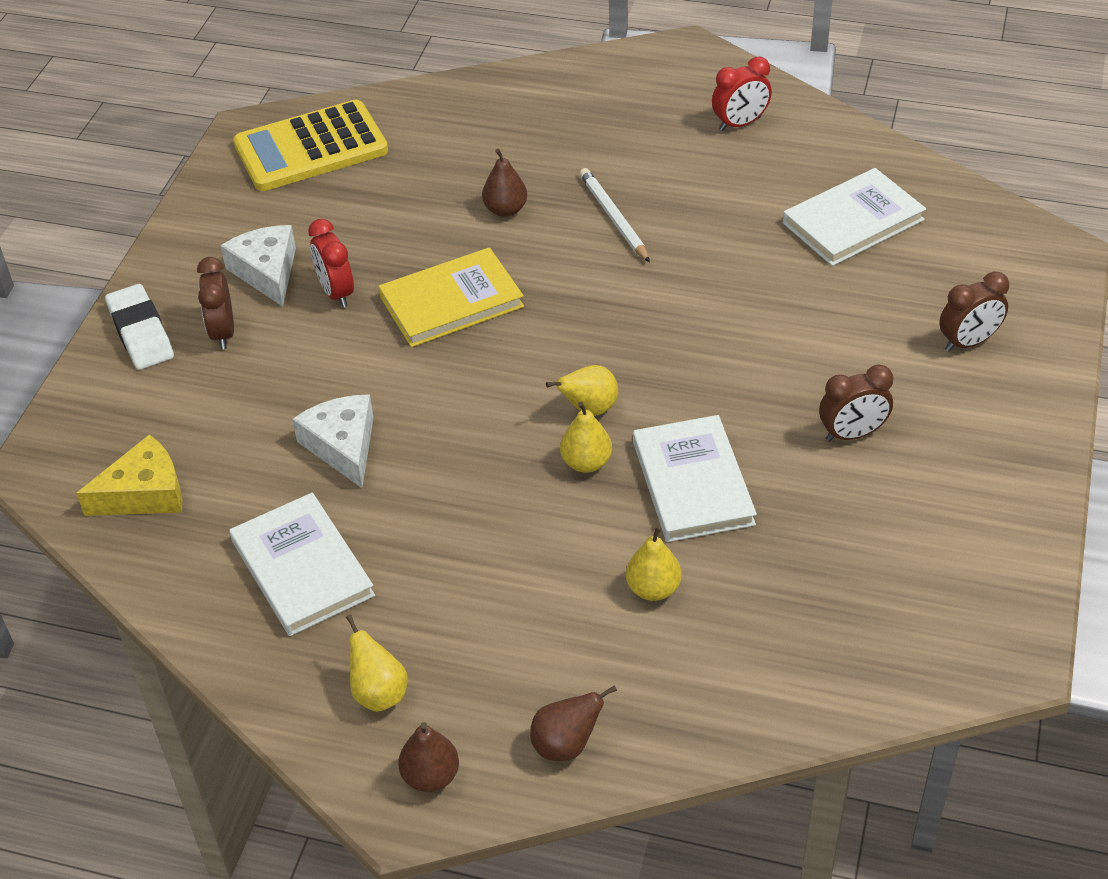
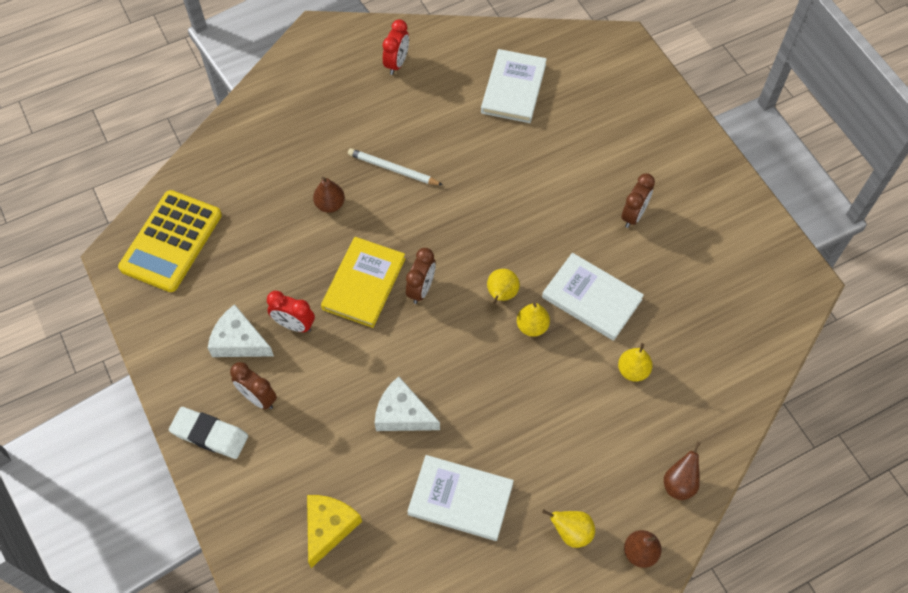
camera: 45 degrees left, 15 degrees up
brown clock [939,272,1009,352] -> brown clock moved to [406,248,436,304]

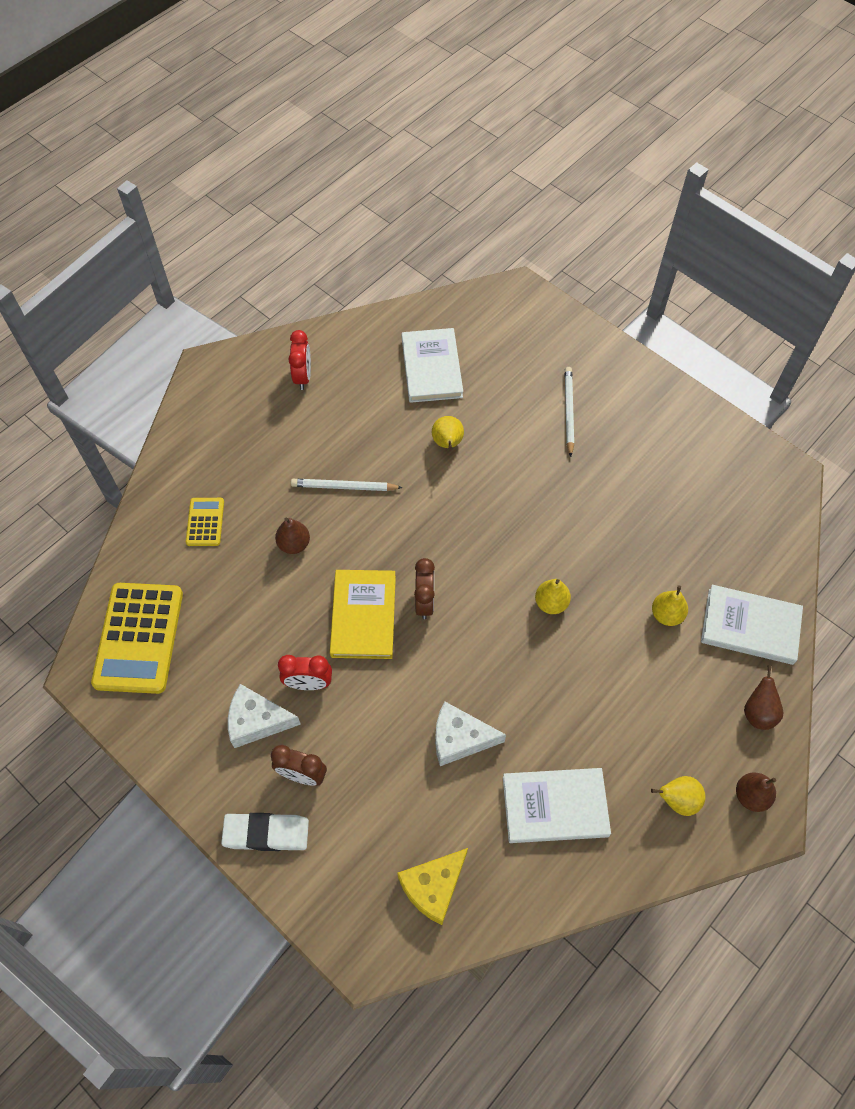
camera: 20 degrees left, 0 degrees up
yellow cheese [307,495,362,568] -> yellow cheese turned 135 degrees counterclockwise [397,848,468,925]
yellow pear [487,269,520,304] -> yellow pear moved to [432,416,464,449]
white book [542,253,644,341] -> white book moved to [701,585,803,665]
brown clock [621,173,655,228] -> none
none -> yellow calculator [186,498,224,546]
none -> white pencil [565,367,574,457]

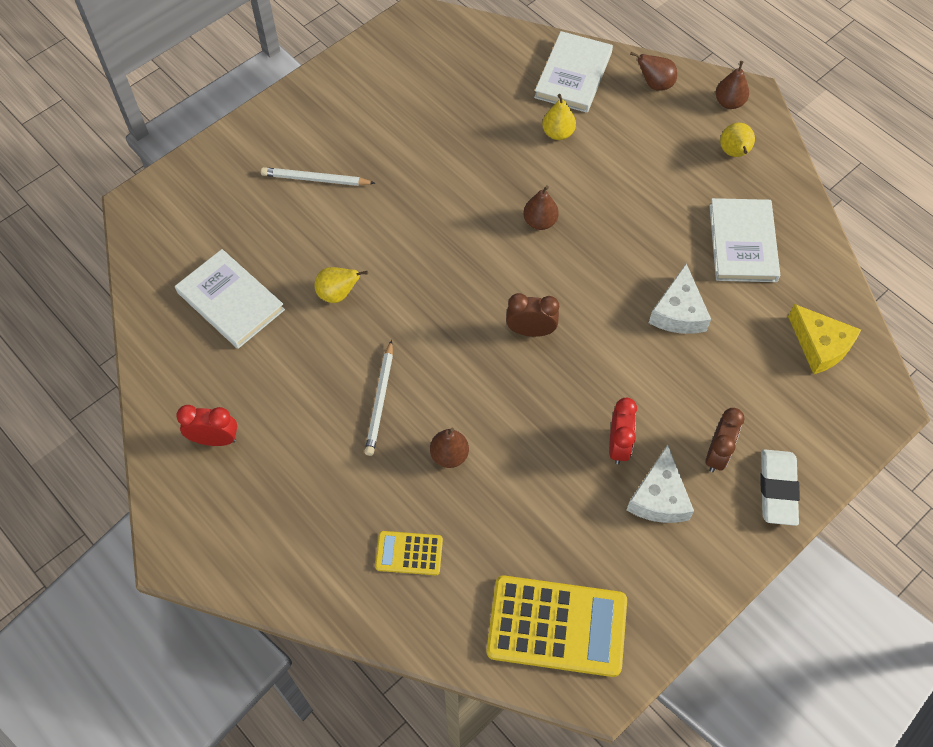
camera: 85 degrees left, 0 degrees up
yellow book [330,570,396,659] -> none
white book [402,328,463,403] -> white book turned 45 degrees clockwise [175,249,285,349]
yellow pear [535,579,571,614] -> brown pear [523,185,559,230]

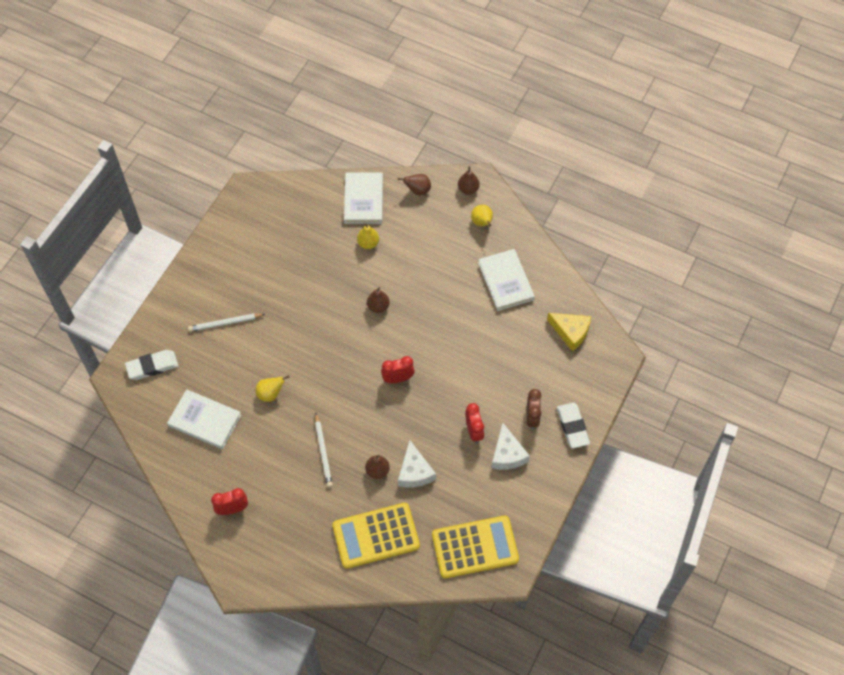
camera: 20 degrees left, 0 degrees up
yellow calculator [375,531,443,575] -> yellow calculator [332,503,420,569], size x2.01
brown clock [506,293,559,337] -> red clock [381,356,415,383]
white cheese [649,263,711,334] -> white cheese moved to [398,440,436,488]
none -> white eraser [125,350,179,380]

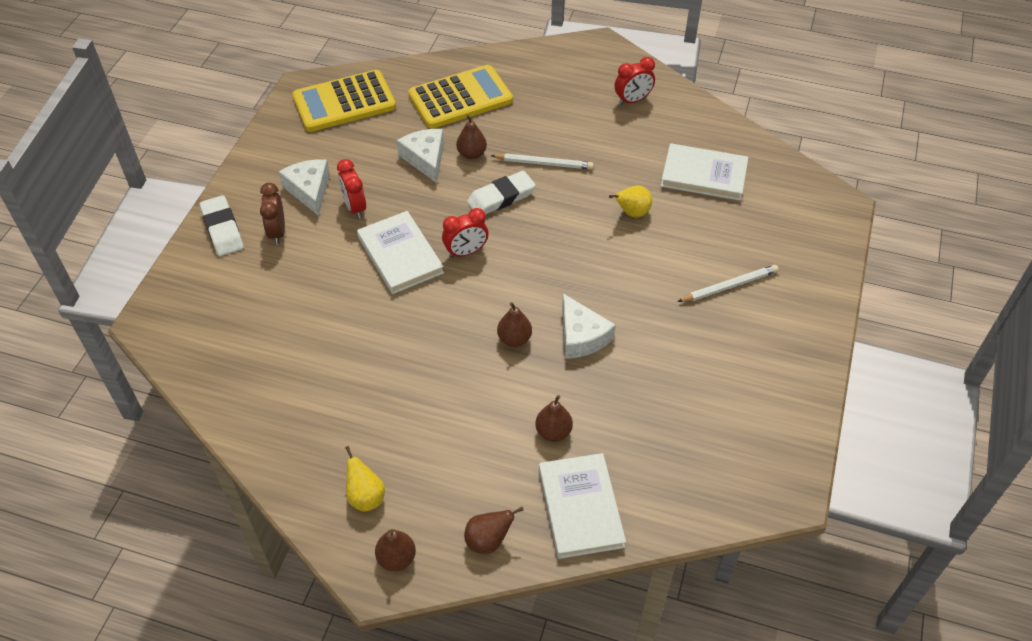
camera: 170 degrees right, 10 degrees down
white eraser [125,350,179,380] -> white eraser moved to [467,171,536,214]
white pencil [315,413,333,487] -> white pencil turned 120 degrees clockwise [491,153,594,170]
yellow pear [357,223,379,249] -> brown pear [535,395,573,442]
white book [478,249,535,311] -> white book moved to [357,211,444,294]
yellow cheese [547,313,591,351] -> none
none -> white cheese [562,294,616,359]

